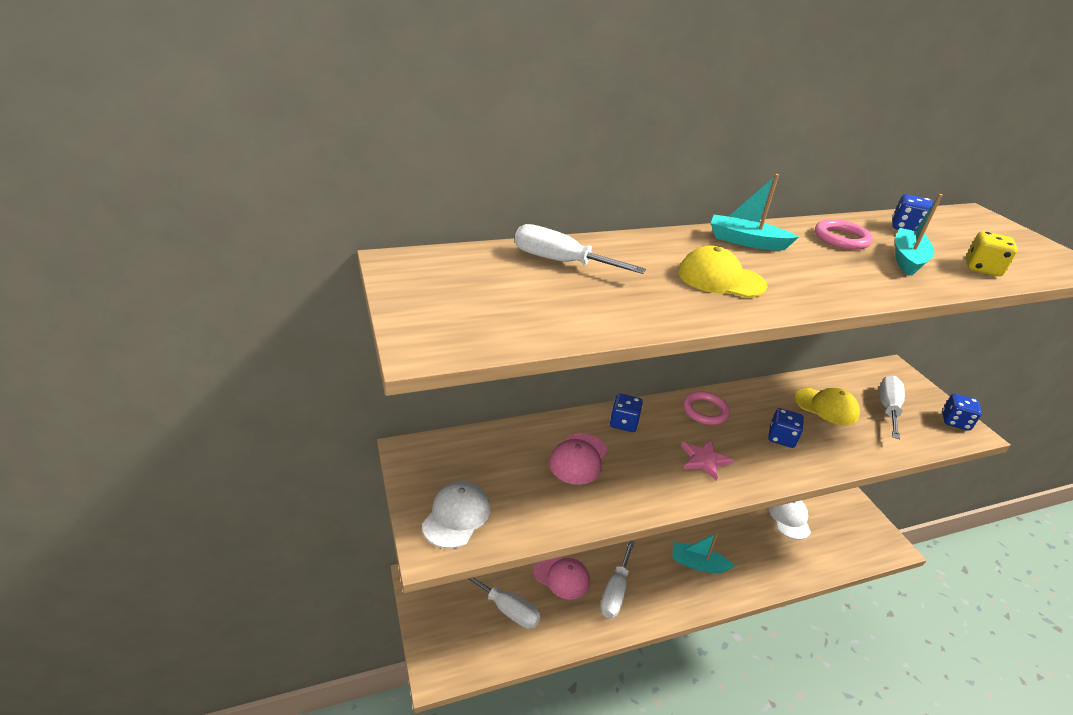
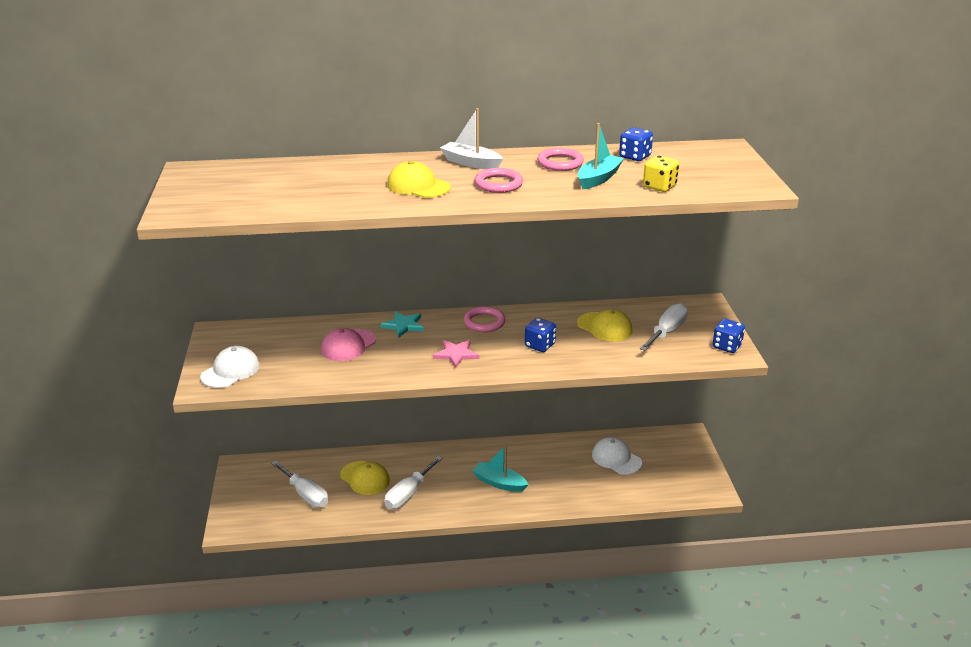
camera: 15 degrees right, 5 degrees down
white screwdriver [515,224,646,274] -> none
pink cap [533,557,590,600] -> yellow cap [340,461,390,495]
blue dice [610,394,643,432] -> turquoise star [380,311,424,338]
turquoise boat [711,174,798,251] -> white boat [440,108,504,169]
white cap [769,501,811,540] -> white cap turned 60 degrees counterclockwise [592,437,642,475]
none -> pink ring [475,168,523,193]

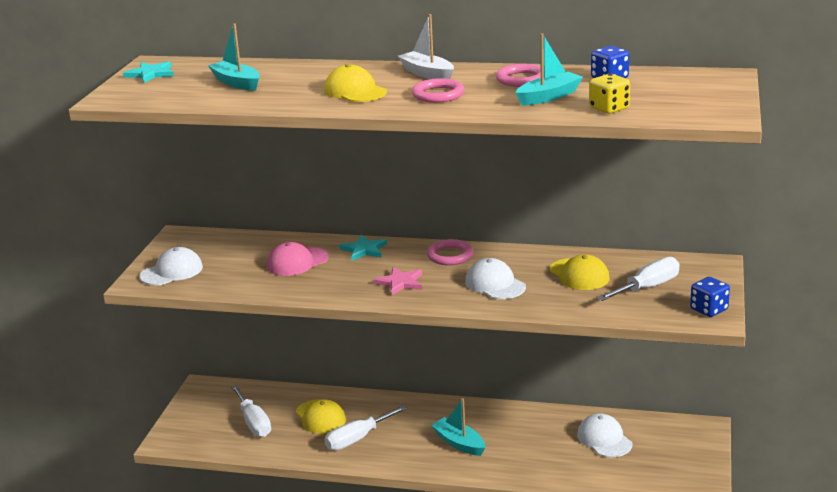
camera: 20 degrees right, 5 degrees down
blue dice [525,318,556,352] -> white cap [465,258,526,299]
none -> turquoise star [123,61,174,83]
none -> turquoise boat [208,24,260,91]

